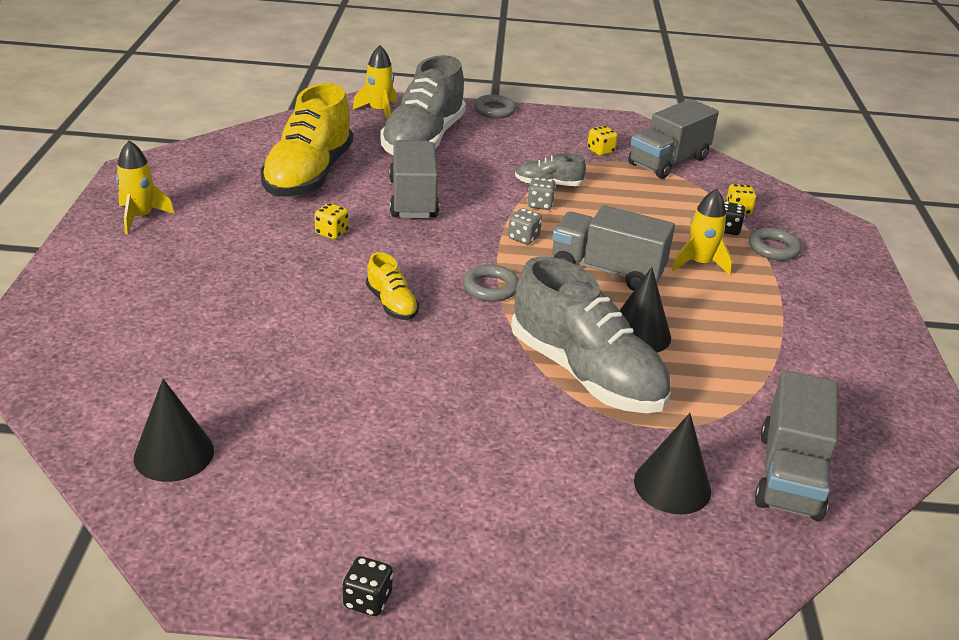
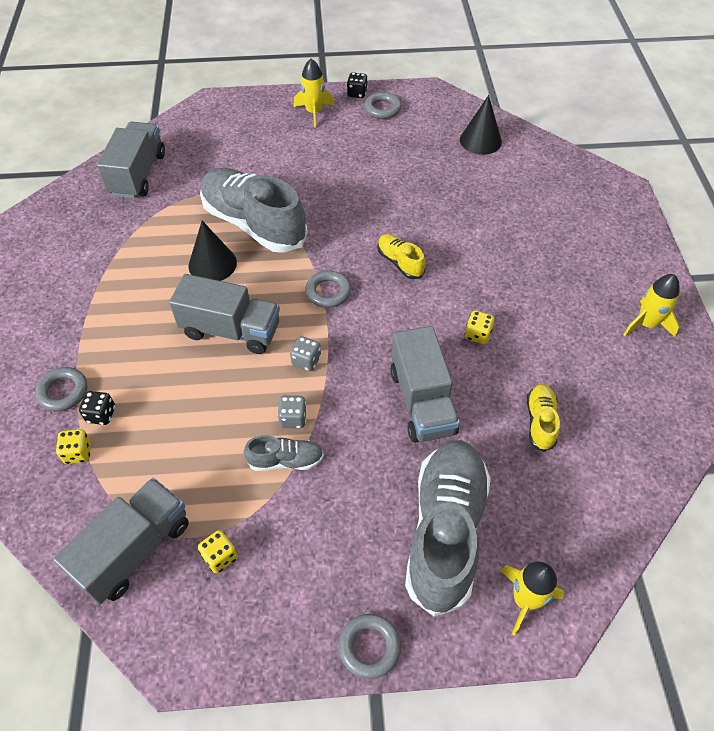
camera: 175 degrees right, 20 degrees up
yellow shoe [260,83,353,197] -> yellow shoe [527,384,560,452], size x0.46
black cone [634,413,711,514] -> none
yellow rocket [672,189,733,276] -> yellow rocket moved to [293,59,334,128]
none -> grey ring [364,92,401,119]

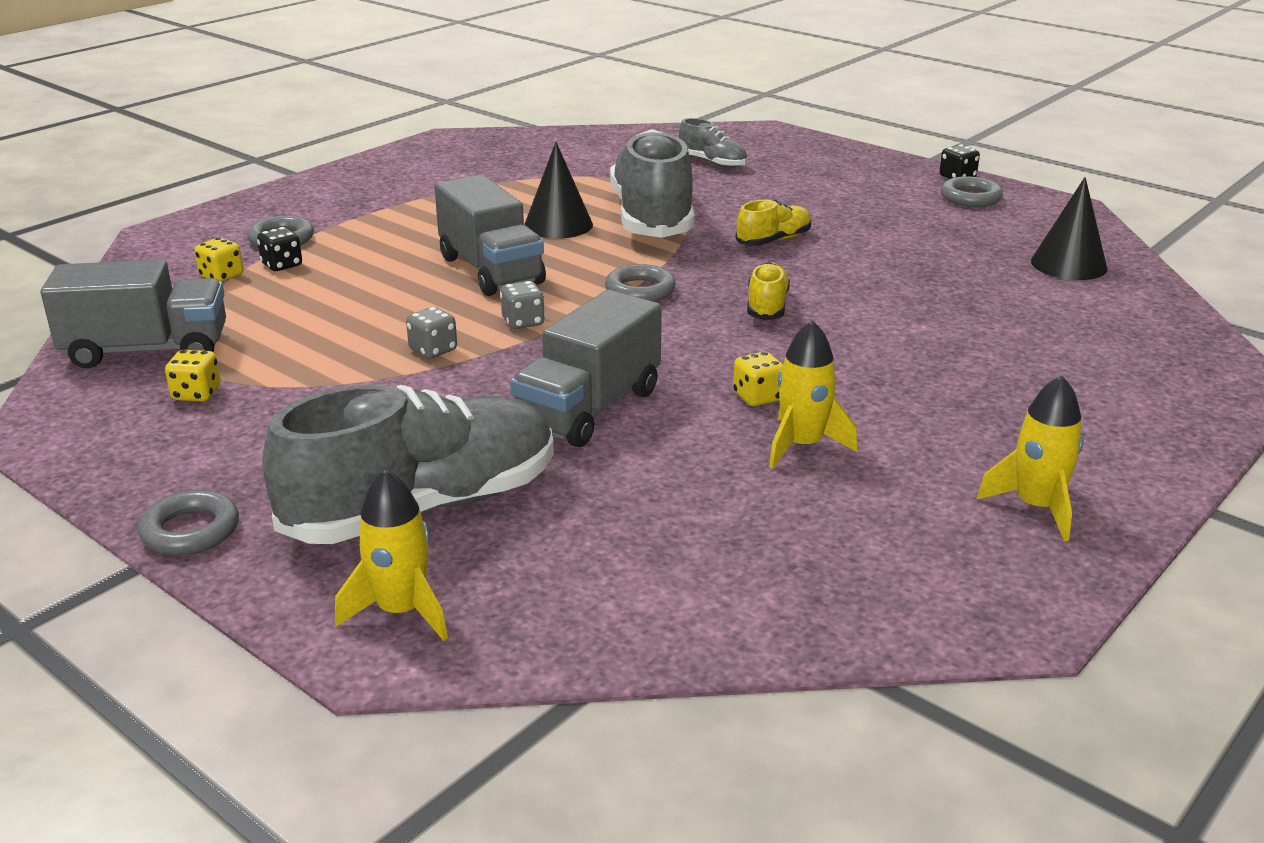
camera: 45 degrees right, 25 degrees down
grey truck [97,122,165,198] -> none
grey shoe [244,435,324,471] -> grey shoe moved to [679,118,747,168]
yellow rocket [293,59,334,128] -> yellow rocket moved to [769,320,858,469]
yellow shoe [527,384,560,452] -> yellow shoe moved to [736,200,812,246]

